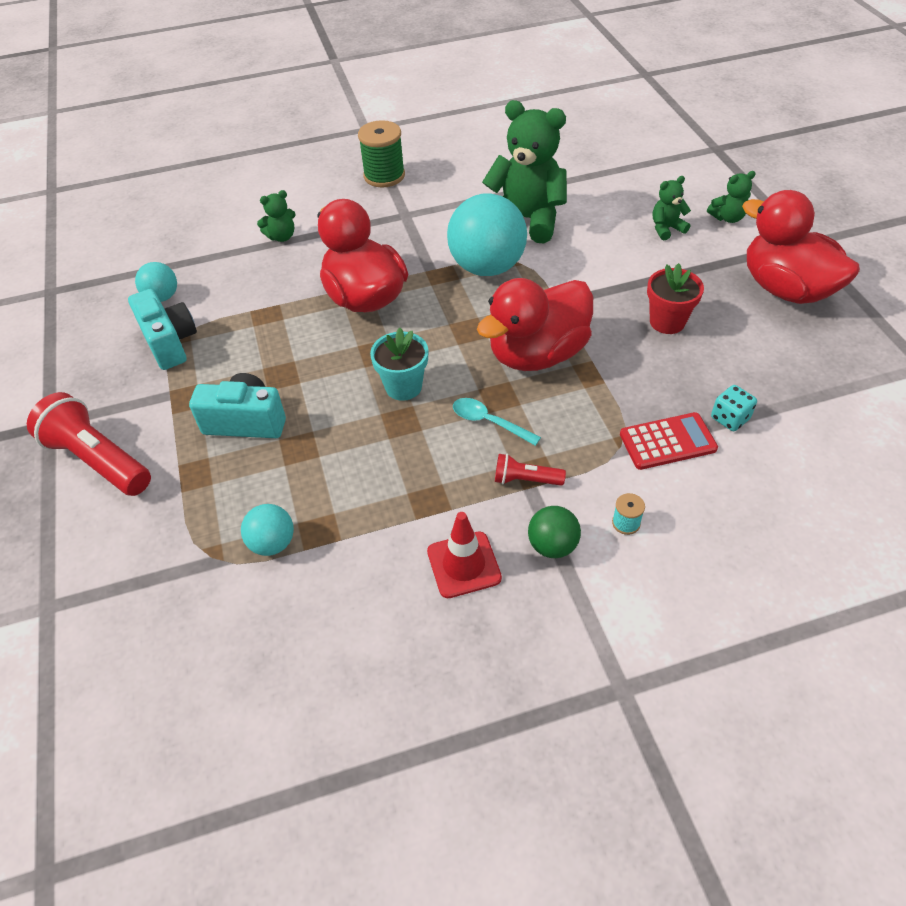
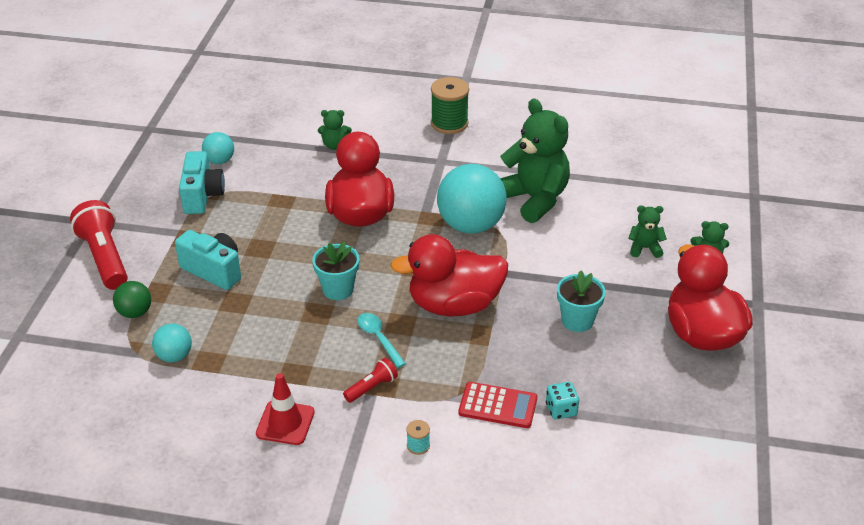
camera: 25 degrees right, 10 degrees down
red flashlight [495,454,566,486] -> red flashlight turned 105 degrees clockwise [343,358,398,403]
green ball [528,506,581,558] -> green ball moved to [113,281,151,318]
red flower pot [647,263,704,334] -> turquoise flower pot [557,271,606,332]

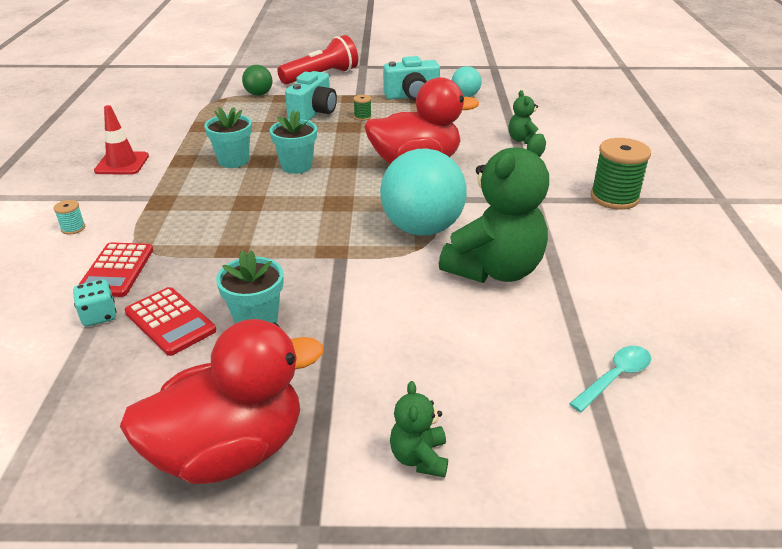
camera: 80 degrees right, 5 degrees down
turquoise ball [152,323,192,362] -> none
red flashlight [343,358,398,403] -> none
turquoise spoon [357,313,406,368] -> turquoise spoon moved to [569,346,651,413]
red duck [390,234,508,316] -> none
green teddy bear [628,205,667,258] -> none
none -> red calculator [125,287,216,356]
none -> turquoise flower pot [204,107,252,168]
none -> green spool [353,95,372,121]

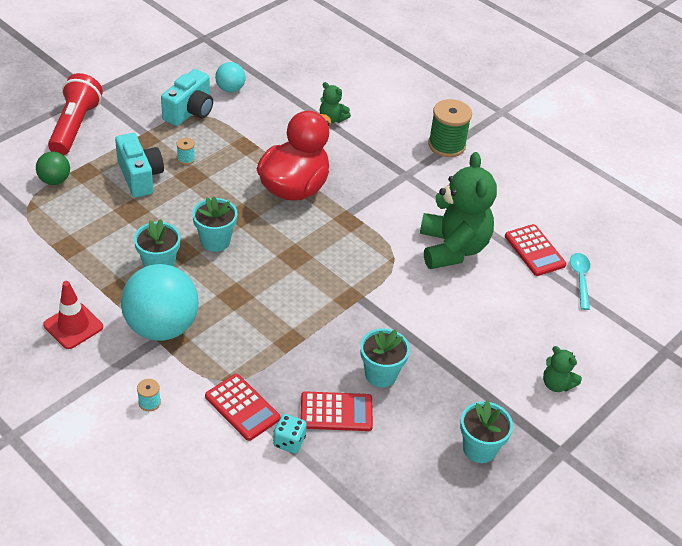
camera: 50 degrees left, 10 degrees up
red duck [120,319,324,484] -> turquoise flower pot [460,400,513,463]
green spool [353,95,372,121] -> turquoise spool [176,138,195,165]
turquoise ball [380,148,467,236] -> turquoise ball moved to [121,264,199,341]
none -> red calculator [505,224,566,276]

